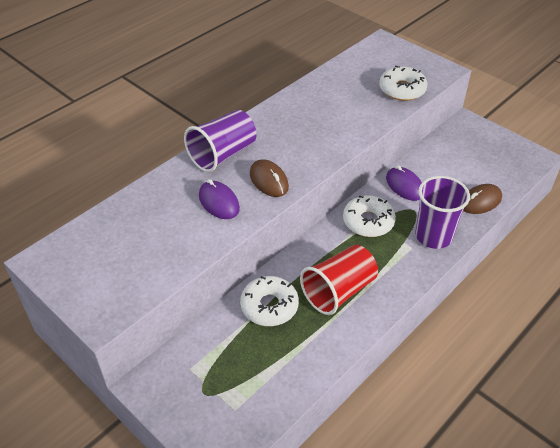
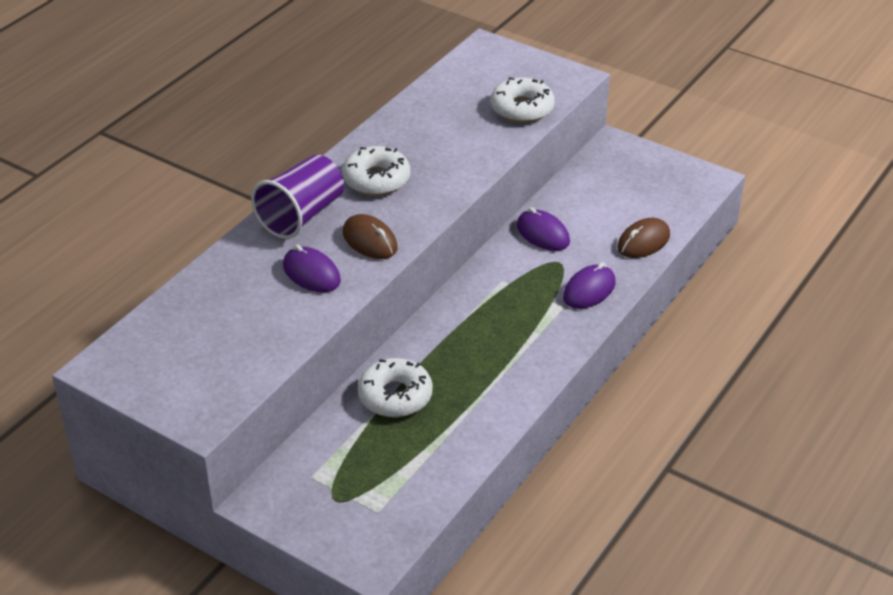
camera: 10 degrees left, 5 degrees down
red cup [300,245,378,315] -> none
white donut [343,195,396,237] -> white donut moved to [342,146,410,195]
purple cup [415,176,470,249] -> purple mouse [563,262,616,309]

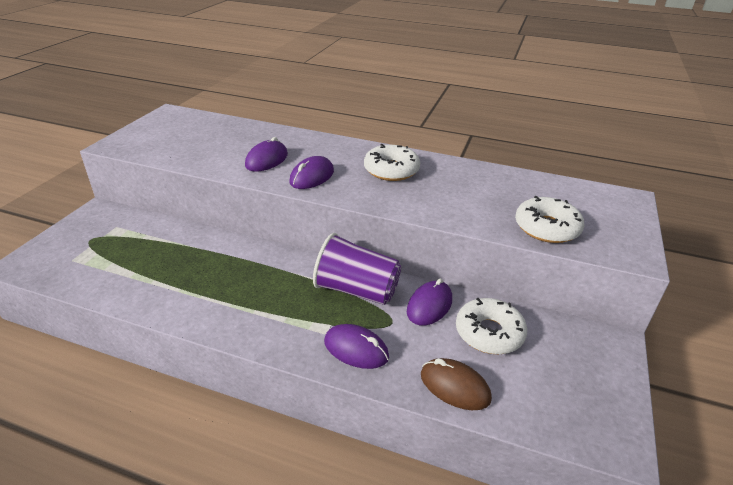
camera: 75 degrees right, 5 degrees down
purple cup [251,155,344,239] -> purple cup moved to [313,233,401,305]
brown mouse [343,214,398,259] -> purple mouse [289,156,334,189]
white donut [358,358,433,417] -> white donut moved to [456,298,527,354]

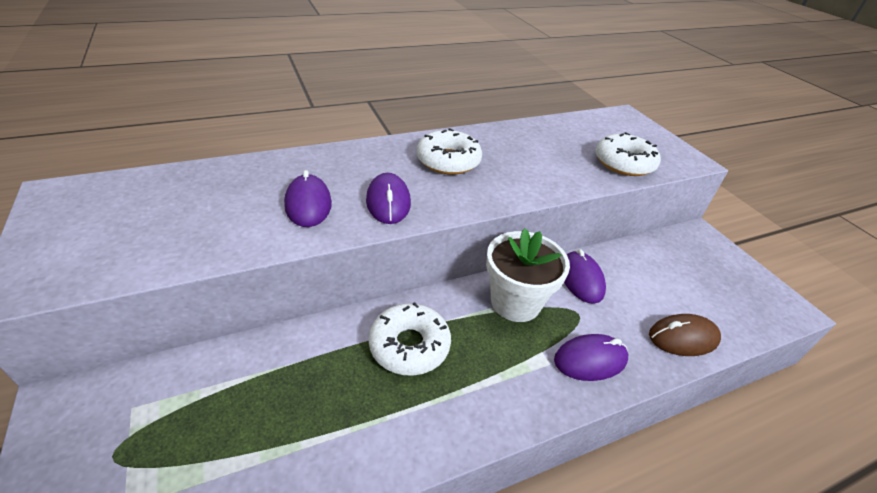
camera: 45 degrees left, 5 degrees up
purple cup [313,233,401,305] -> white flower pot [486,228,570,322]
white donut [456,298,527,354] -> white donut moved to [368,302,451,376]

